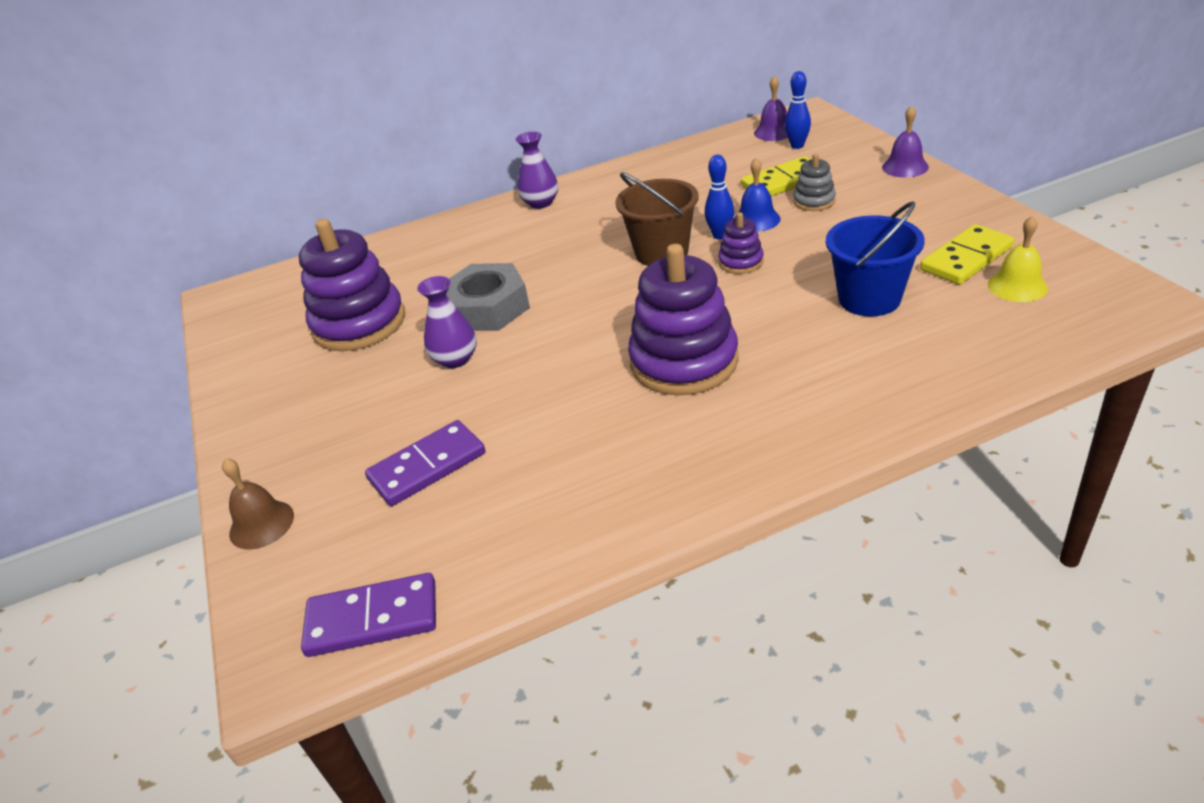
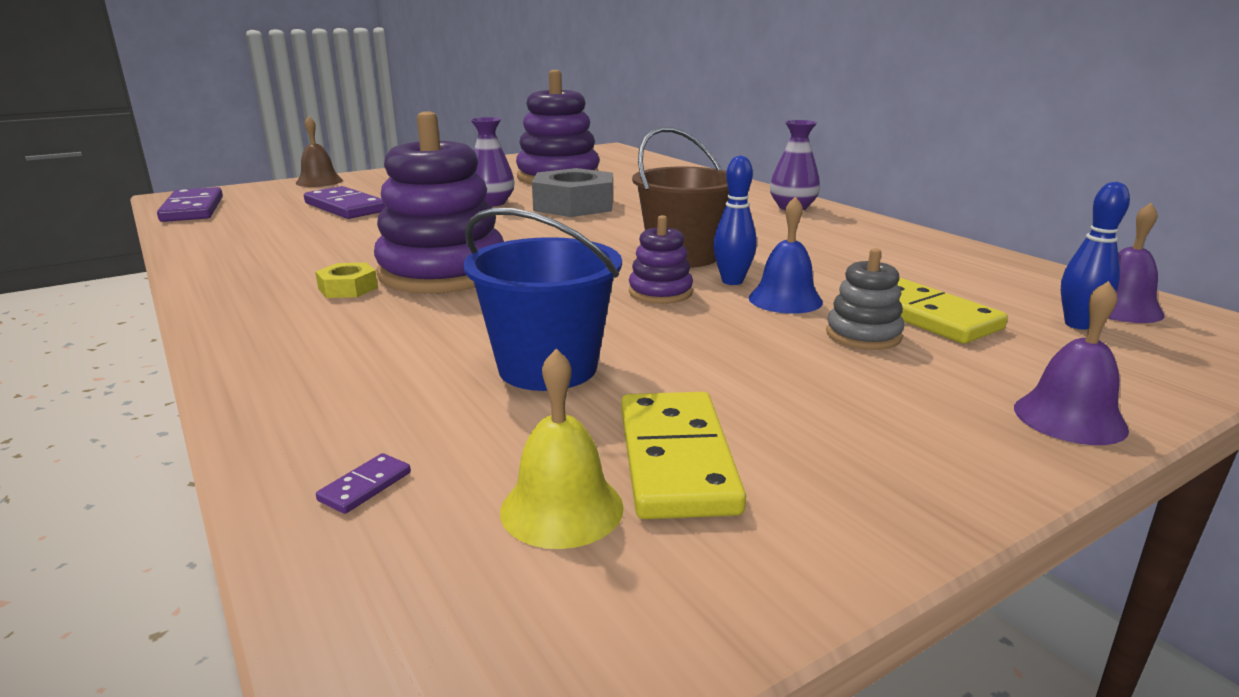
camera: 75 degrees right, 15 degrees down
yellow domino [920,224,1014,285] -> yellow domino turned 45 degrees clockwise [621,392,746,519]
none -> yellow nut [315,263,378,298]
none -> purple domino [316,453,411,514]

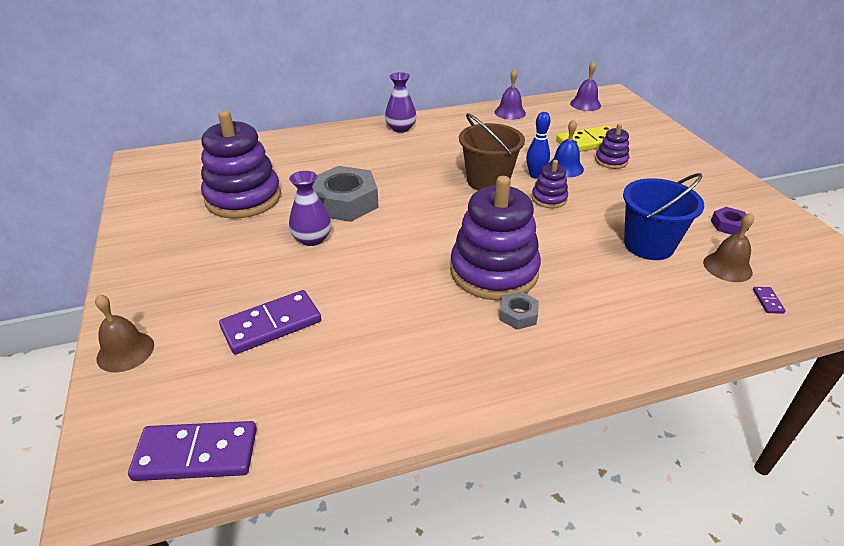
camera: 75 degrees left, 15 degrees up
yellow nut [315,263,378,298] -> grey nut [499,292,539,330]
purple domino [316,453,411,514] -> purple domino turned 45 degrees clockwise [753,287,786,314]
yellow bell [500,349,624,549] -> none
yellow domino [621,392,746,519] -> purple nut [711,207,748,235]
grey stacking toy [826,248,904,350] -> purple stacking toy [595,124,629,169]
purple bell [1014,281,1129,445] -> purple bell moved to [495,69,526,120]
blue bowling pin [1061,182,1130,330] -> none
none -> brown bell [703,213,754,282]

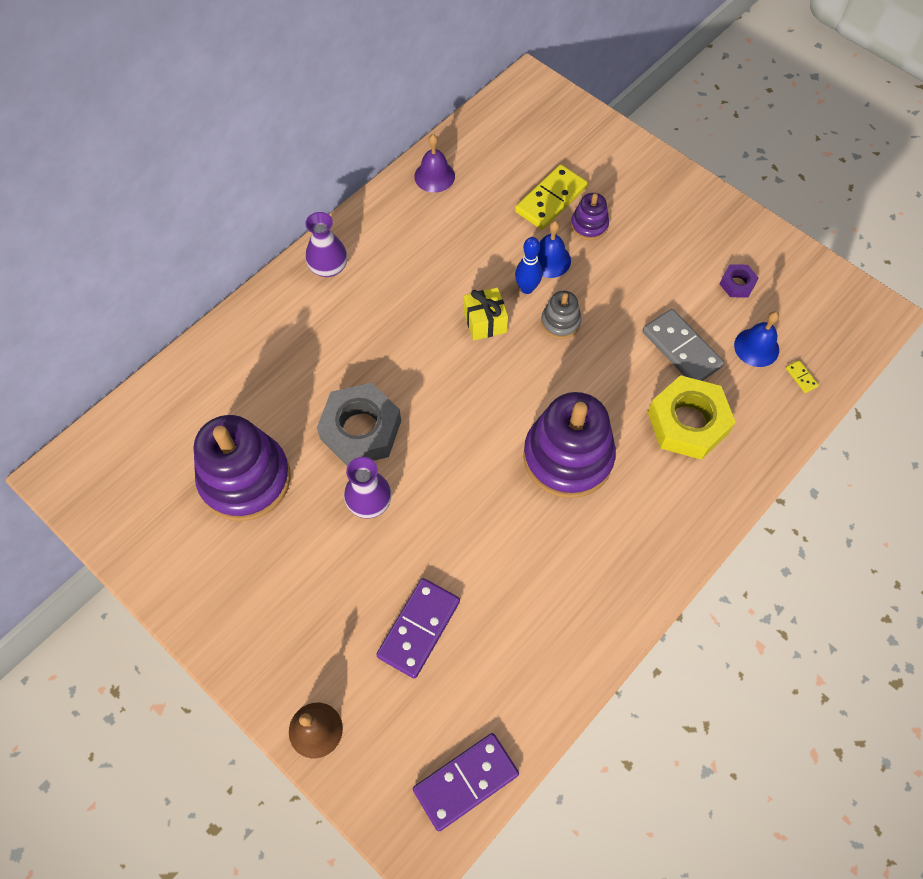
camera: 30 degrees left, 25 degrees up
brown bucket [459,113,525,191] -> yellow gift [464,287,508,341]
grey nut [499,292,539,330] -> none
purple stacking toy [532,160,568,208] -> grey stacking toy [541,291,581,339]
purple bell [570,61,601,111] -> none
blue bucket [623,173,704,260] -> grey domino [642,309,724,381]
brown bell [703,213,754,282] -> blue bell [734,311,779,367]
purple domino [753,287,786,314] -> yellow domino [786,360,819,393]
none -> yellow nut [648,375,736,460]

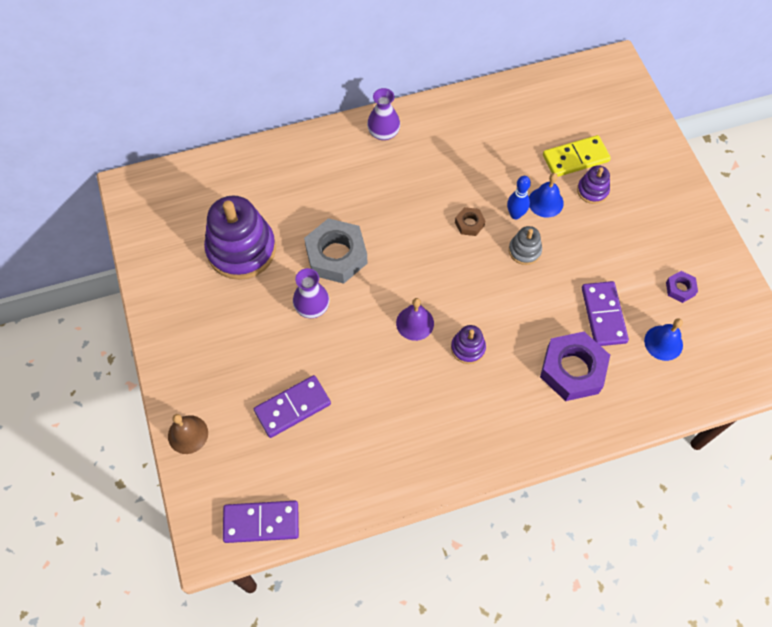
camera: 30 degrees right, 0 degrees up
purple bell [414,134,455,193] -> purple bell moved to [396,298,434,341]
yellow gift [464,287,508,341] -> brown nut [455,207,485,236]
purple stacking toy [523,392,616,498] -> purple stacking toy [451,325,486,364], size x0.47
grey domino [642,309,724,381] -> purple domino [582,281,629,346]
yellow nut [648,375,736,460] -> purple nut [540,332,610,401]
yellow domino [786,360,819,393] -> none

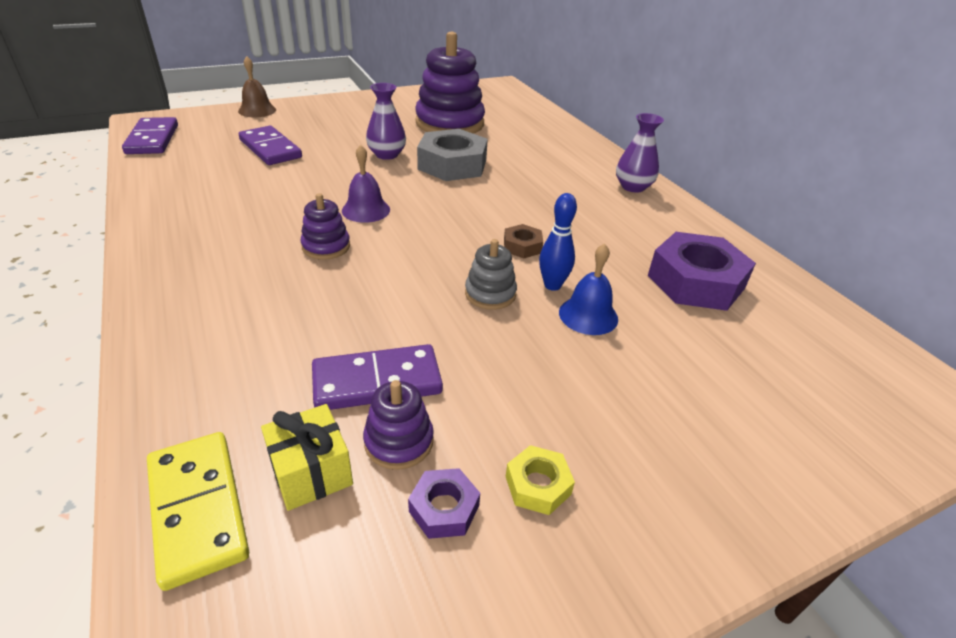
camera: 80 degrees right, 25 degrees down
purple nut [540,332,610,401] -> purple nut moved to [648,232,756,311]
yellow domino [543,135,611,177] -> yellow domino moved to [147,432,249,591]
purple stacking toy [577,165,610,204] -> purple stacking toy moved to [363,380,434,470]
blue bell [644,318,683,361] -> yellow gift [261,404,353,511]
none -> yellow nut [506,445,575,515]

